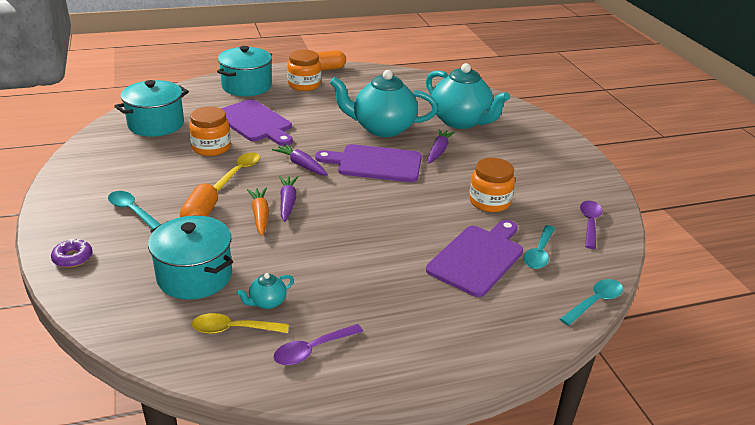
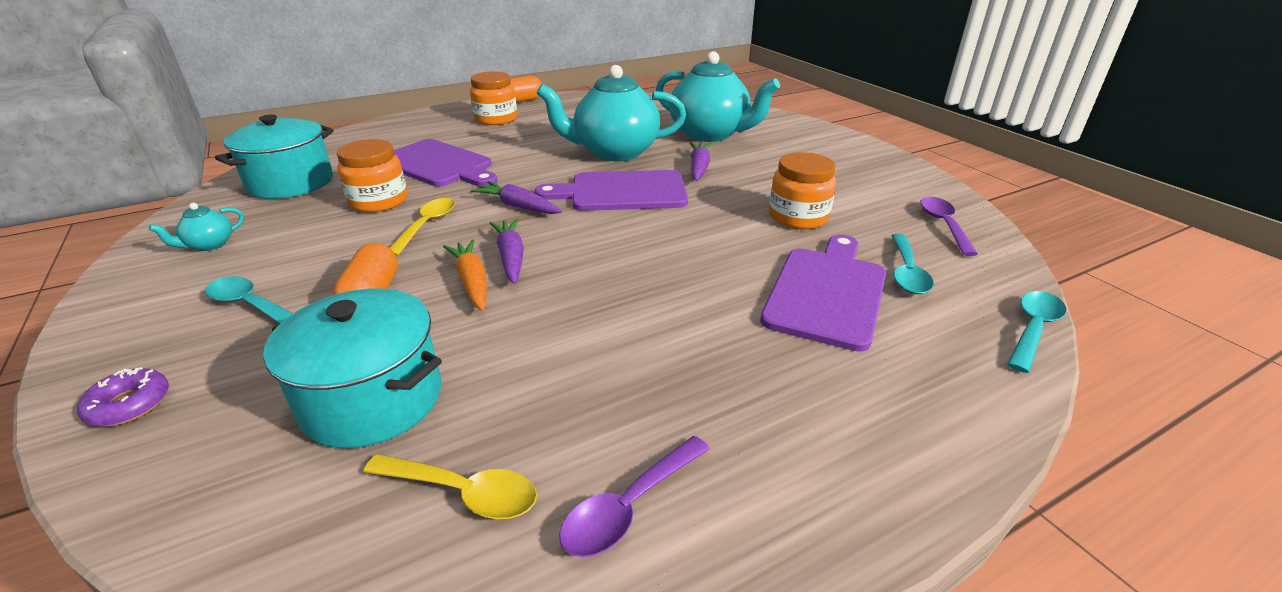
camera: 10 degrees left, 0 degrees up
yellow spoon [192,313,289,334] -> yellow spoon turned 150 degrees counterclockwise [363,454,537,519]
turquoise pot [217,46,272,96] -> none
turquoise teapot [237,273,294,309] -> turquoise teapot moved to [149,203,244,251]

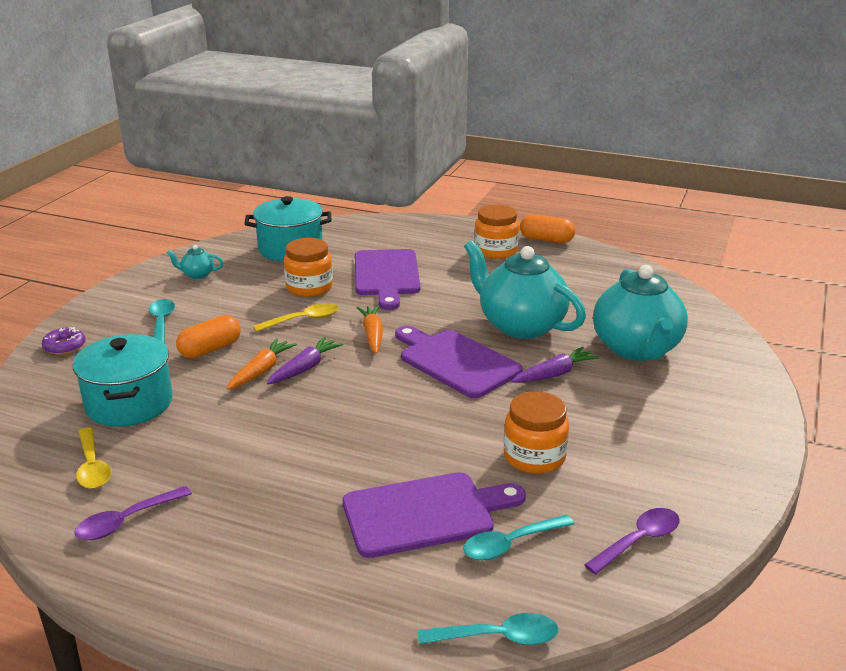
camera: 50 degrees right, 5 degrees down
purple carrot [470,181,562,214] -> orange carrot [356,305,383,354]
purple spoon [559,436,710,557] -> purple spoon turned 45 degrees counterclockwise [74,486,192,540]

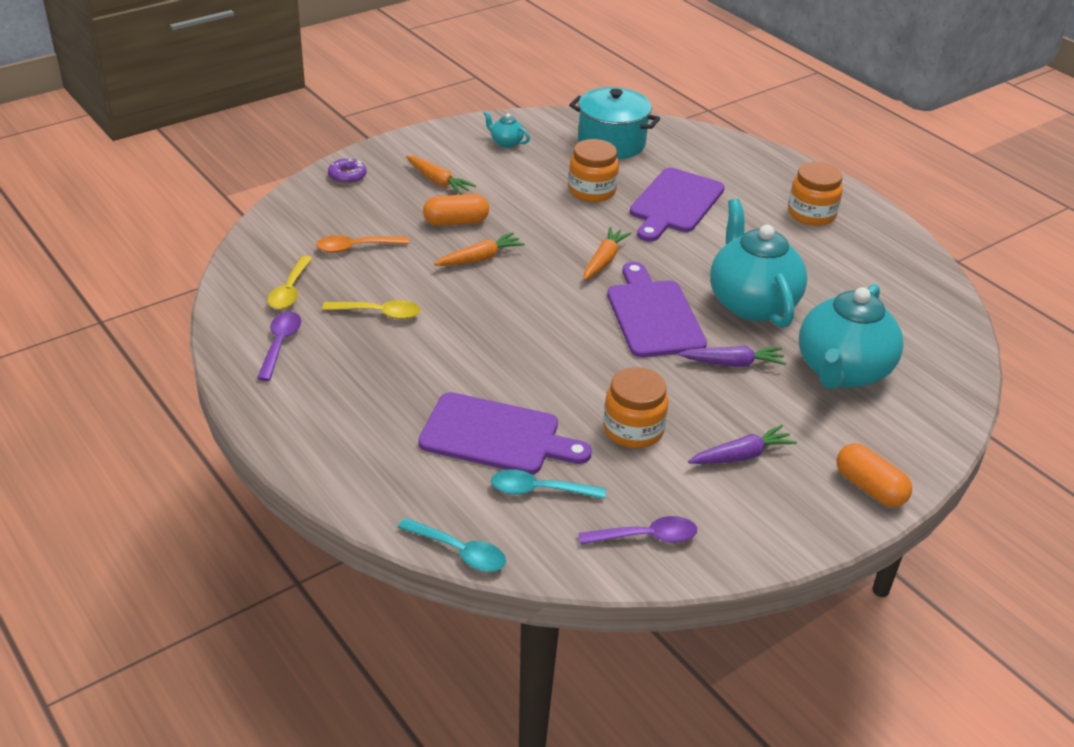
camera: 30 degrees right, 10 degrees up
turquoise pot [73,334,173,427] -> orange spoon [316,235,409,253]
purple spoon [74,486,192,540] -> purple spoon turned 105 degrees clockwise [257,312,301,381]
turquoise spoon [149,299,175,343] -> orange carrot [406,156,476,195]
yellow spoon [253,303,338,332] -> yellow spoon moved to [322,300,421,319]
purple carrot [267,337,344,385] -> purple carrot moved to [688,425,797,464]
orange capsule [520,215,575,243] -> orange capsule moved to [836,443,912,507]

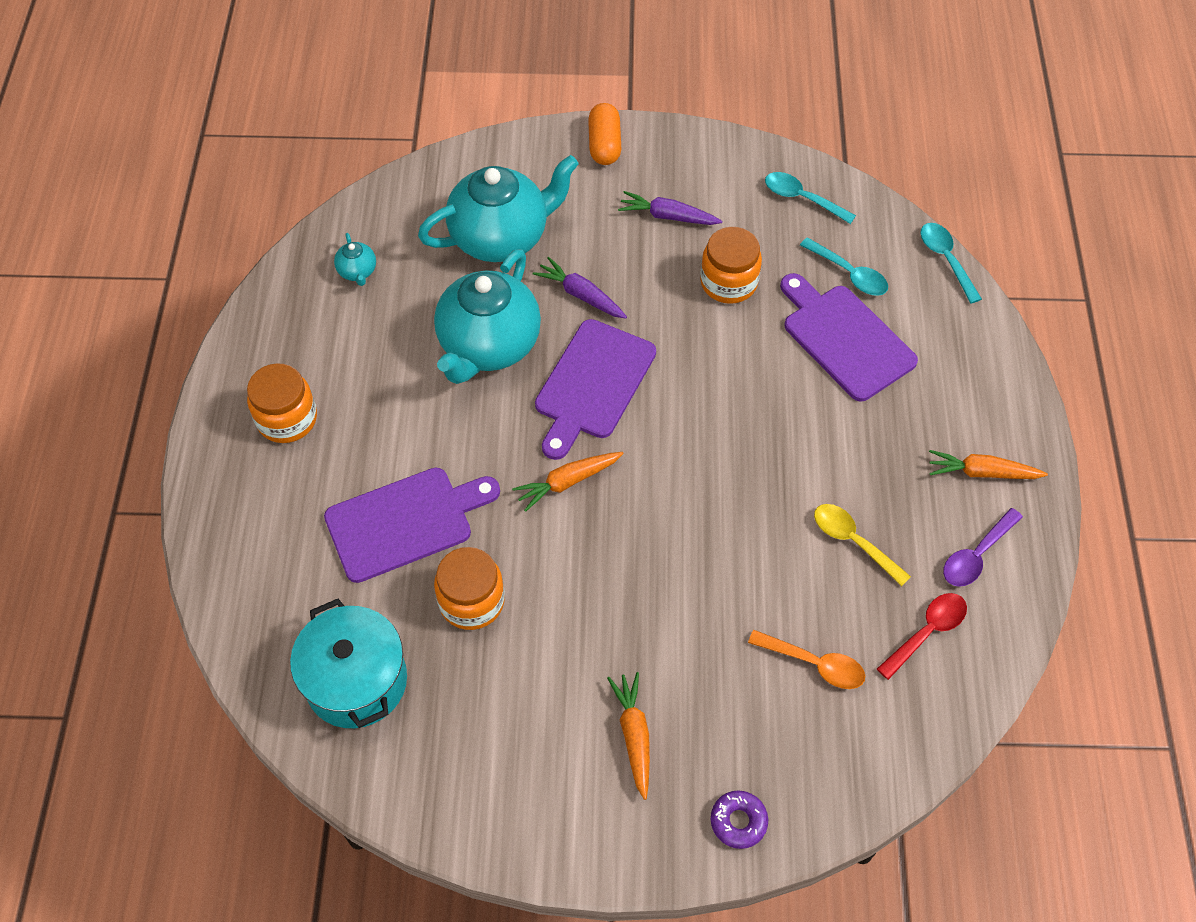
camera: 140 degrees left, 20 degrees up
yellow spoon [267,256,313,309] -> red spoon [877,593,967,680]
orange capsule [423,194,489,226] -> none
orange carrot [434,232,525,266] -> orange carrot moved to [929,450,1048,479]
turquoise teapot [483,111,530,148] -> turquoise teapot moved to [334,233,376,286]
purple spoon [578,516,697,545] -> turquoise spoon [765,172,856,224]

